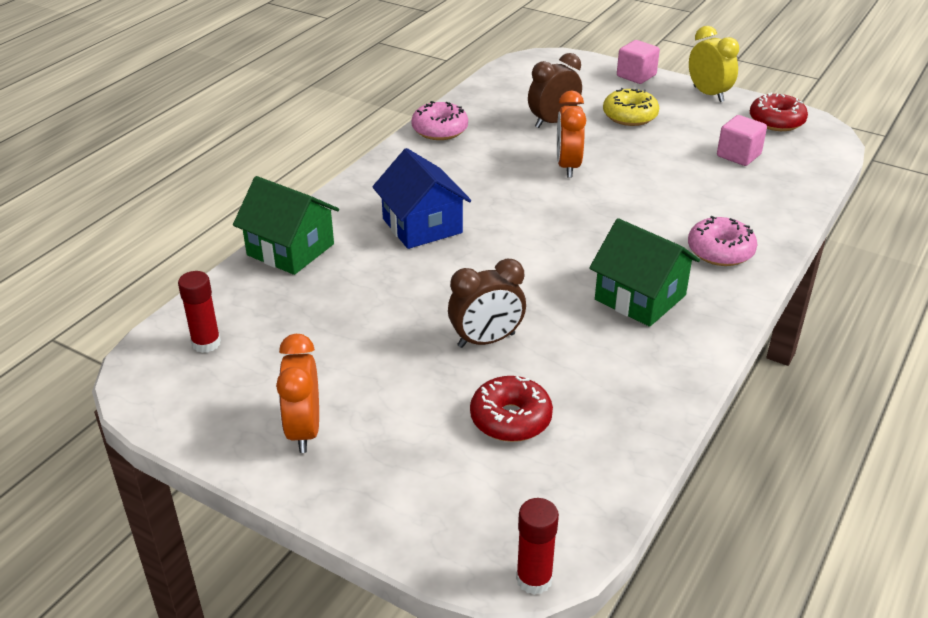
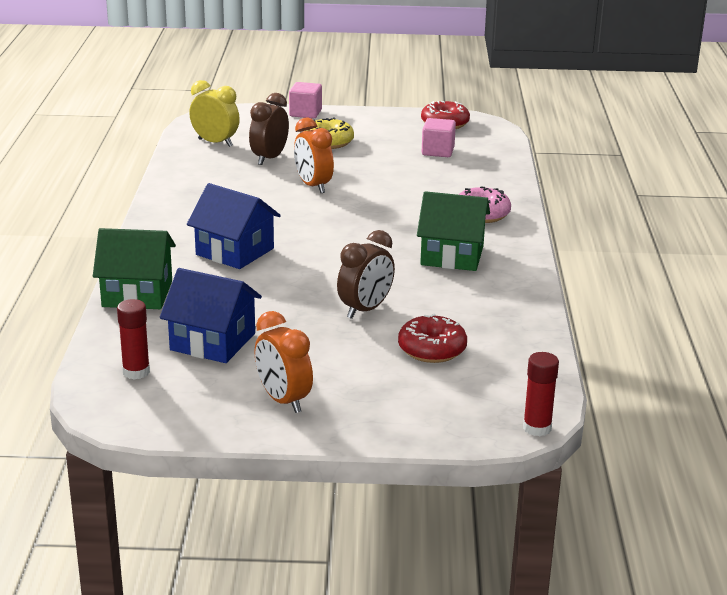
camera: 30 degrees left, 10 degrees down
pink donut [411,101,468,140] -> none
yellow clock [689,26,739,102] -> yellow clock moved to [189,80,240,147]
none -> blue house [160,268,262,363]

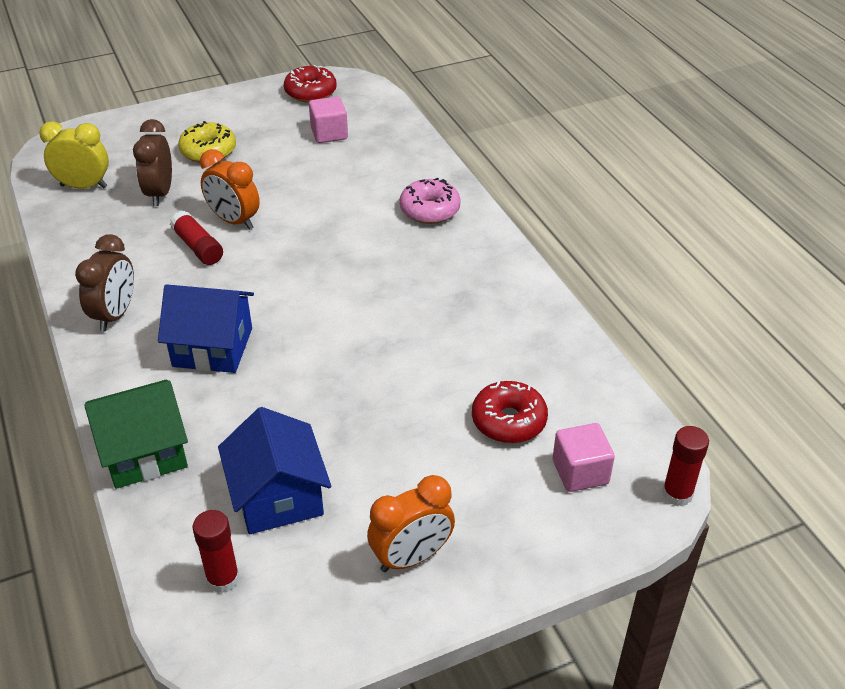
camera: 25 degrees left, 15 degrees up
blue house [160,268,262,363] -> blue house turned 75 degrees clockwise [218,407,331,534]
orange clock [255,311,313,413] -> orange clock turned 60 degrees counterclockwise [367,475,455,572]
pink cube [289,82,322,119] -> pink cube moved to [553,423,615,492]
brown clock [337,230,395,319] -> brown clock moved to [75,234,134,332]
green house [417,191,490,271] -> none
none -> red glue stick [170,211,223,265]

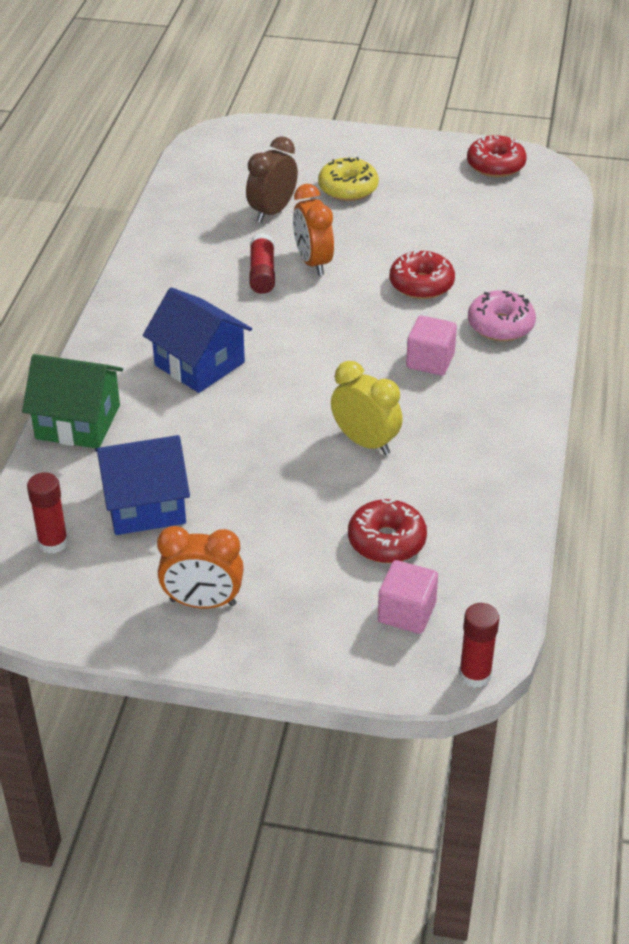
camera: 35 degrees right, 0 degrees up
yellow clock [39,121,109,189] -> yellow clock moved to [331,361,403,455]
brown clock [75,234,134,332] -> none
blue house [218,407,331,534] -> blue house turned 60 degrees clockwise [95,435,190,535]
pink cube [309,96,348,143] -> pink cube moved to [406,315,457,376]
none -> red donut [390,249,455,299]

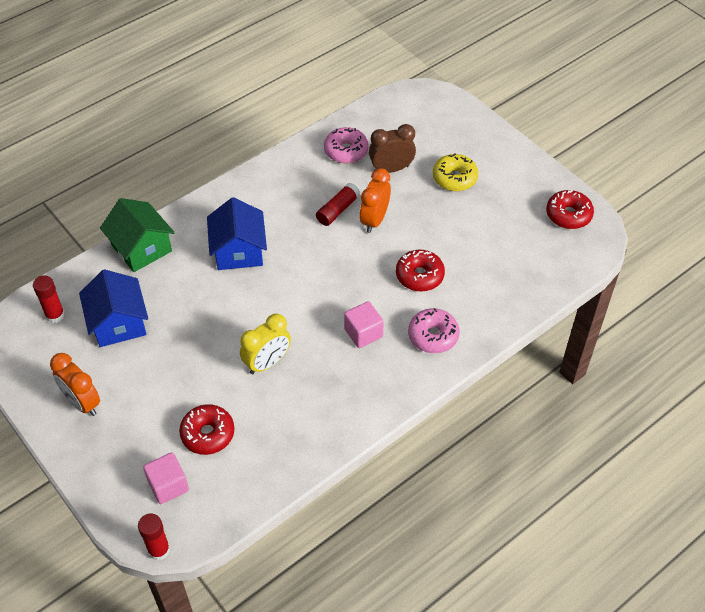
camera: 40 degrees right, 10 degrees up
blue house [95,435,190,535] -> blue house turned 45 degrees clockwise [79,269,148,347]
yellow clock [331,361,403,455] -> yellow clock turned 60 degrees clockwise [240,314,291,374]
none -> pink donut [324,127,369,164]

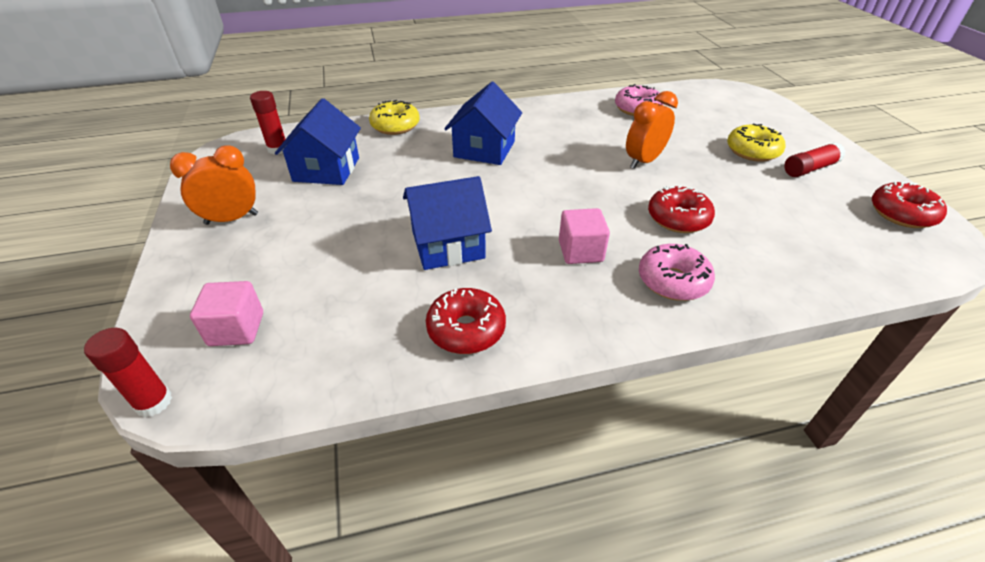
camera: 25 degrees right, 10 degrees down
orange clock [50,353,100,416] -> orange clock turned 90 degrees clockwise [170,146,258,225]
green house [100,198,175,272] -> yellow donut [369,100,420,135]
red donut [179,404,234,455] -> red donut moved to [426,288,506,354]
yellow clock [240,314,291,374] -> blue house [403,176,492,270]
red glue stick [316,183,361,226] -> red glue stick moved to [784,142,846,177]
brown clock [369,124,416,173] -> none

